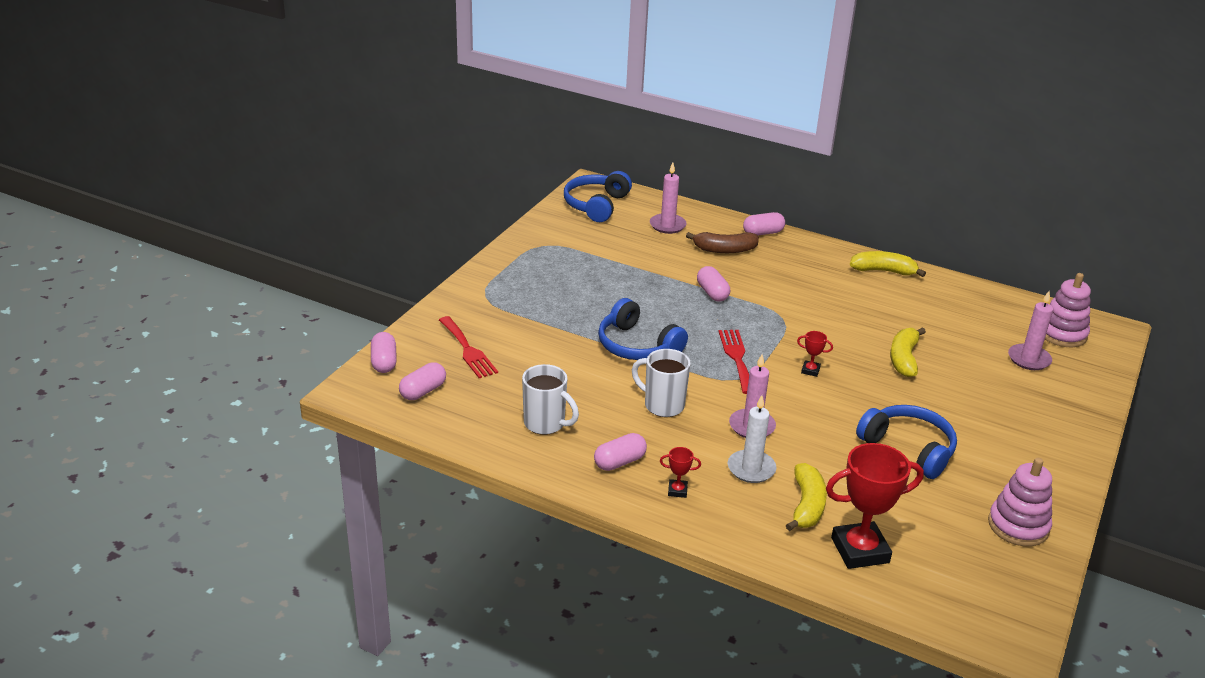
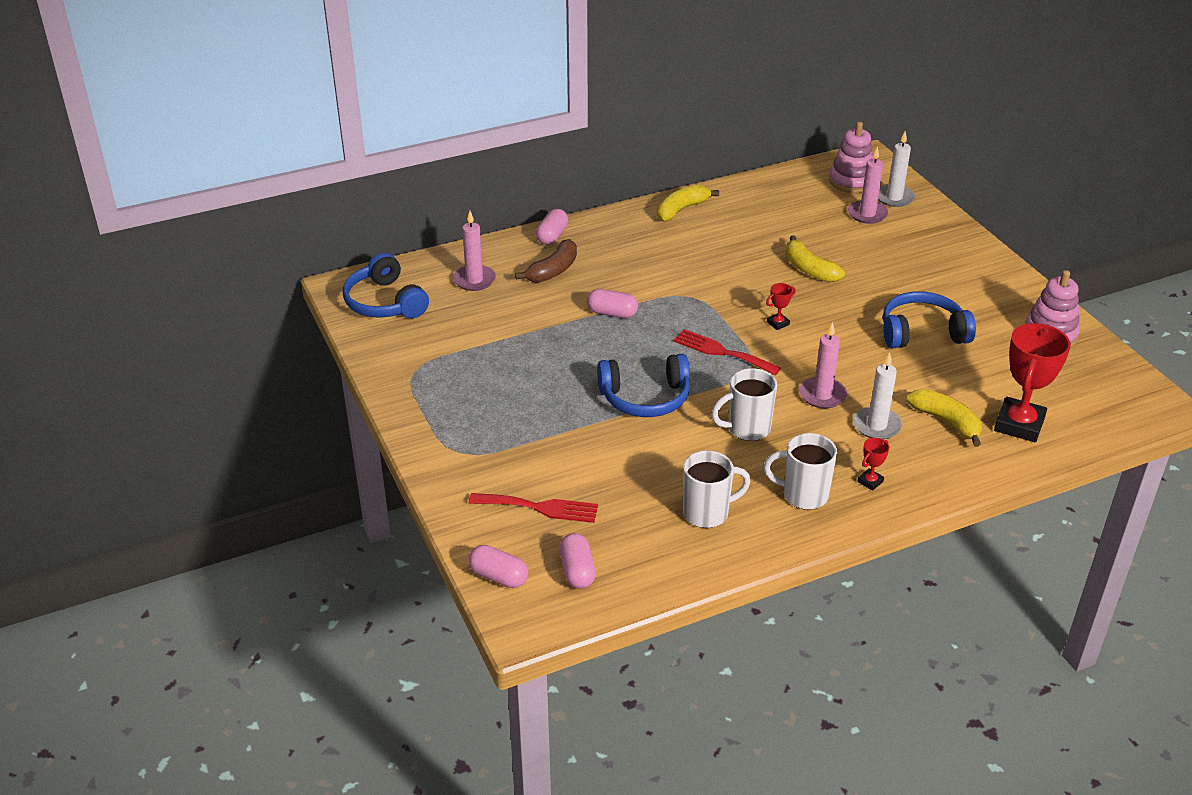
camera: 50 degrees left, 5 degrees up
pink capsule [594,433,647,471] -> white mug [764,433,837,510]
none -> white candle [878,131,915,207]

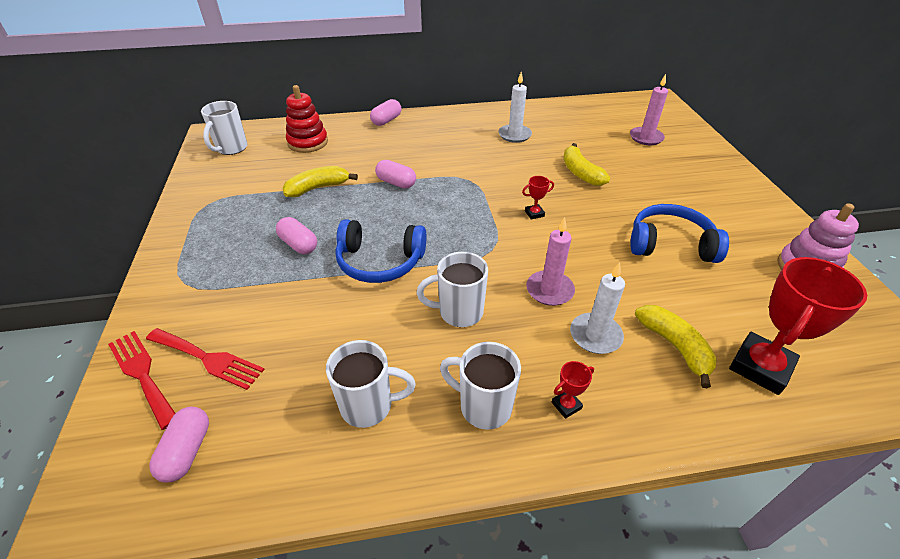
camera: 15 degrees right, 5 degrees up
blue headphones [343,253,429,318] -> white mug [201,101,247,155]
pink candle [453,211,496,291] -> red stacking toy [286,85,328,153]
pink capsule [468,545,528,588] -> pink capsule moved to [276,217,317,254]
brown banana [515,239,577,283] -> none
yellow banana [657,184,719,222] -> yellow banana moved to [283,166,358,197]
red fork [673,329,781,375] -> red fork moved to [108,331,175,430]
pink stacking toy [829,122,874,193] -> none
white candle [878,131,915,207] -> white candle moved to [499,72,532,143]

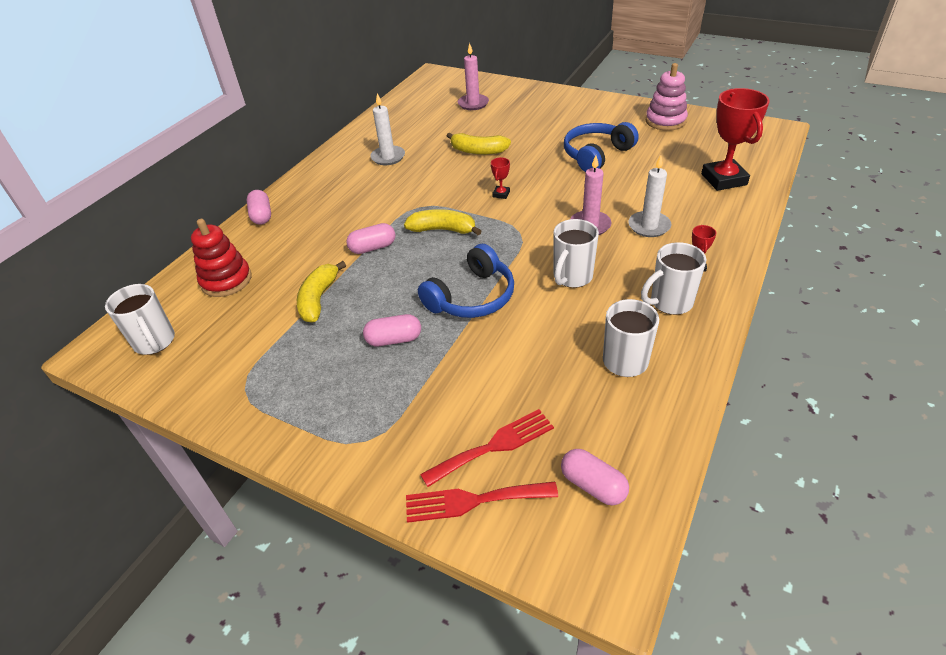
camera: 50 degrees left, 0 degrees up
yellow banana [635,305,717,388] -> yellow banana moved to [404,209,482,235]

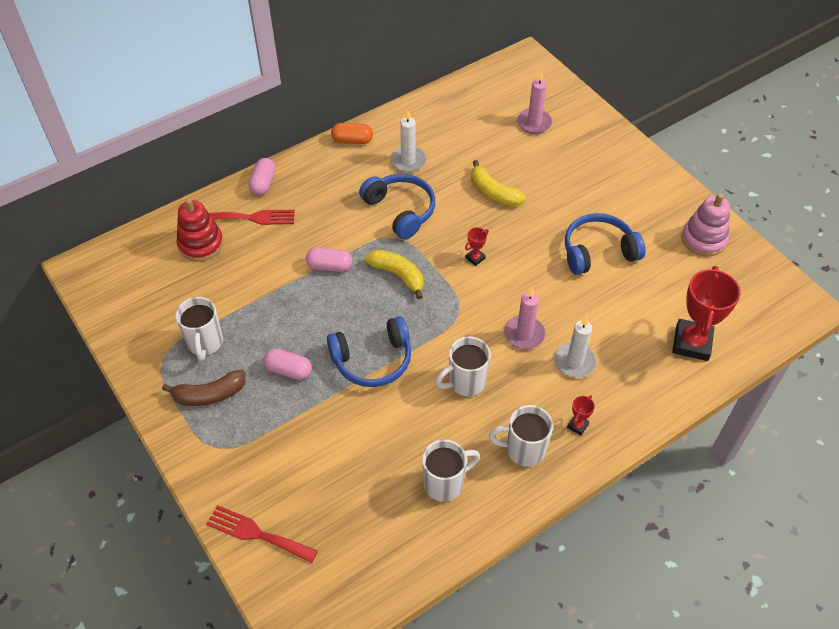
camera: 25 degrees right, 10 degrees up
white mug [105,284,175,355] -> white mug moved to [175,297,223,361]
yellow banana [297,261,346,322] -> none
red fork [420,409,554,487] -> red fork moved to [209,210,295,225]
pink capsule [561,449,629,505] -> none
none -> brown banana [162,370,246,406]
none -> orange capsule [331,123,373,144]
none -> blue headphones [359,174,435,239]

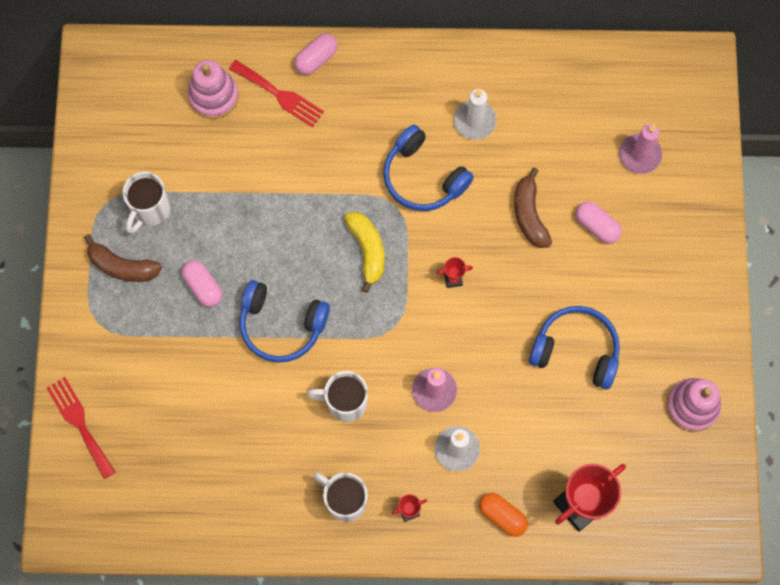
camera: 35 degrees right, 20 degrees up
red stacking toy [177,198,224,261] -> pink stacking toy [188,60,239,119]
pink capsule [306,248,352,272] -> pink capsule moved to [576,202,622,244]
orange capsule [331,123,373,144] -> orange capsule moved to [479,493,528,537]
blue headphones [359,174,435,239] -> blue headphones turned 135 degrees clockwise [383,124,474,211]
white mug [422,439,480,502] -> none
yellow banana [471,160,526,206] -> brown banana [514,168,552,248]

